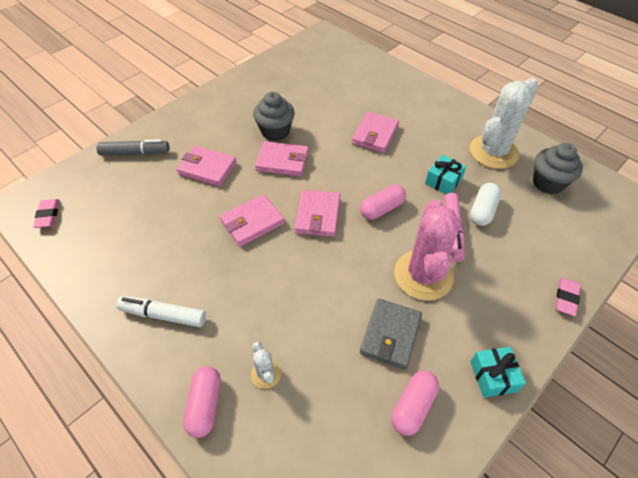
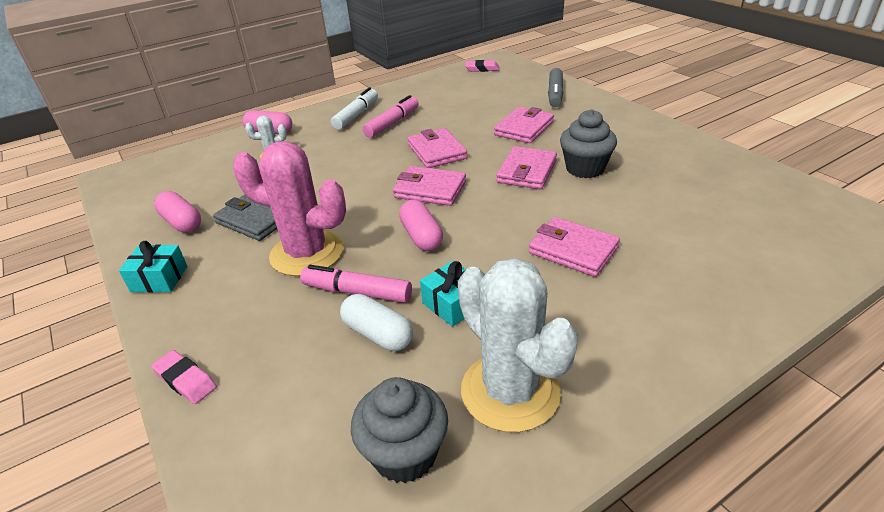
camera: 105 degrees right, 15 degrees down
none -> pink marker [362,95,419,138]

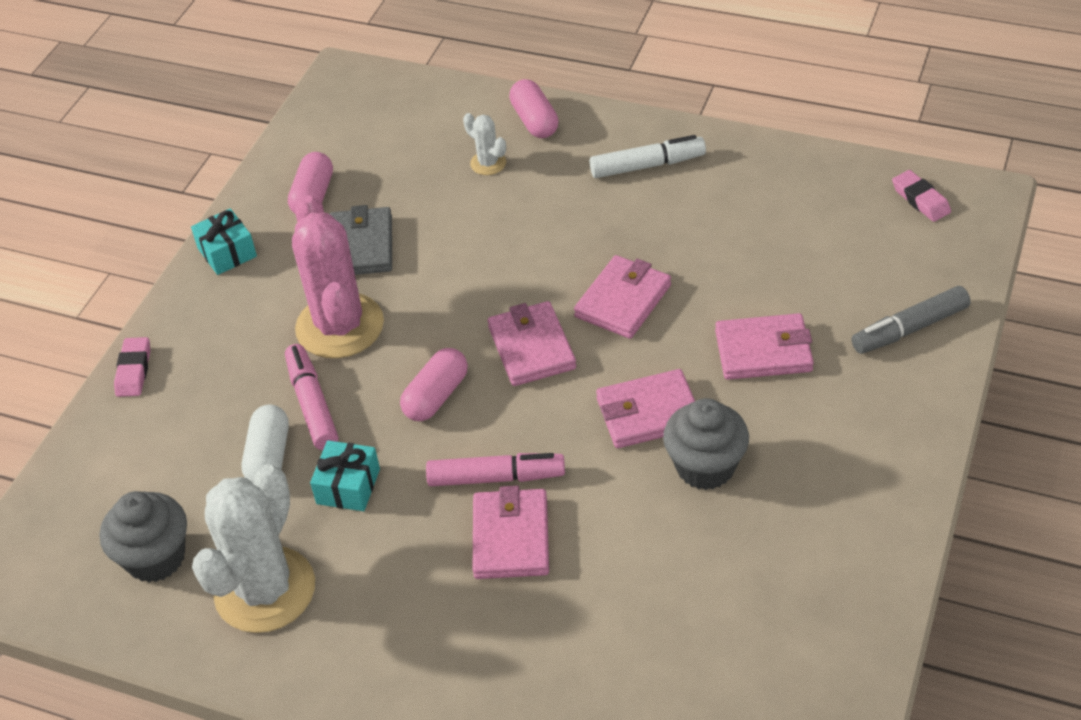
camera: 55 degrees right, 10 degrees up
pink marker [362,95,419,138] -> pink marker moved to [426,453,565,486]

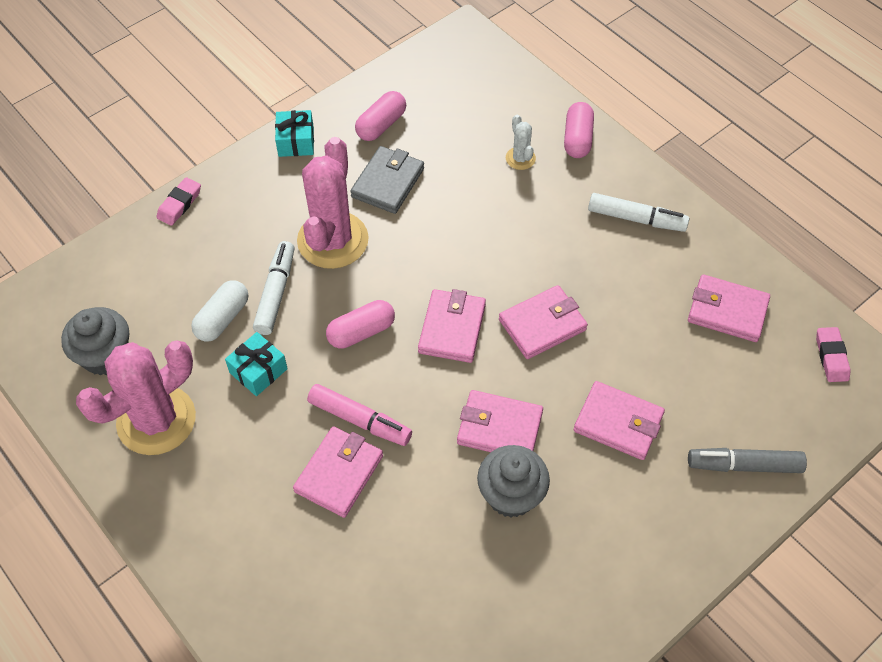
camera: 25 degrees right, 10 degrees up
white cactus [192,464,315,633] -> pink cactus [76,341,196,455]
pink marker [285,344,338,450] -> white marker [253,241,294,335]
none -> pink wallet [688,274,770,342]

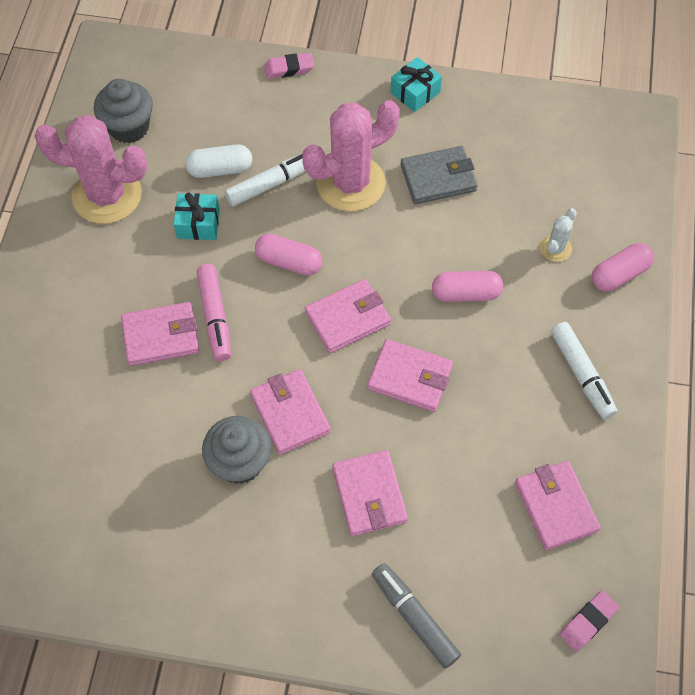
camera: 50 degrees right, 5 degrees up
pink capsule [355,91,406,141] -> pink capsule moved to [432,271,503,302]

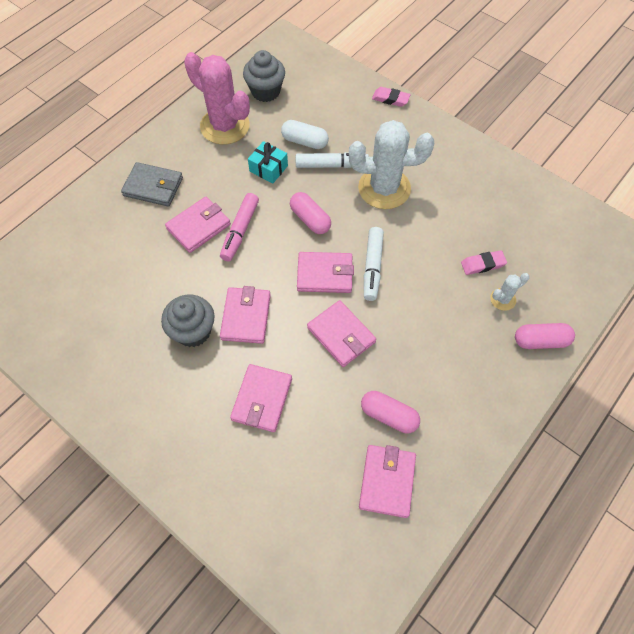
camera: 30 degrees right, 0 degrees up
pink wallet [121,302,200,366] -> pink wallet turned 60 degrees counterclockwise [165,197,231,253]
pink cactus [302,100,400,211] -> white cactus [349,120,434,209]
grey marker [372,563,461,669] -> none
turquoise gift [391,57,442,112] -> none
grey wallet [400,146,478,204] -> grey wallet moved to [121,162,183,207]
pink capsule [432,271,503,302] -> pink capsule moved to [361,391,420,433]
white marker [551,322,617,419] -> white marker moved to [364,227,384,301]
pink eraser [560,590,620,652] -> pink eraser moved to [461,250,507,275]

